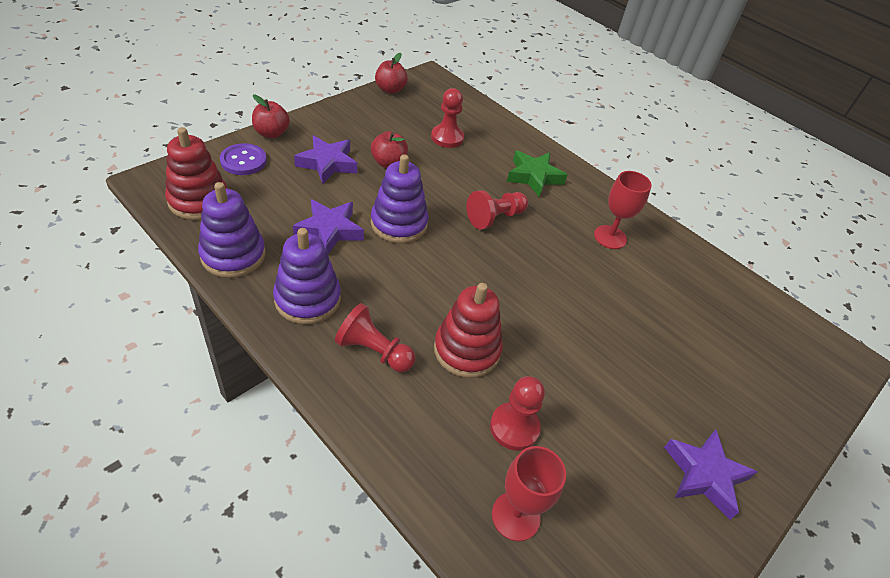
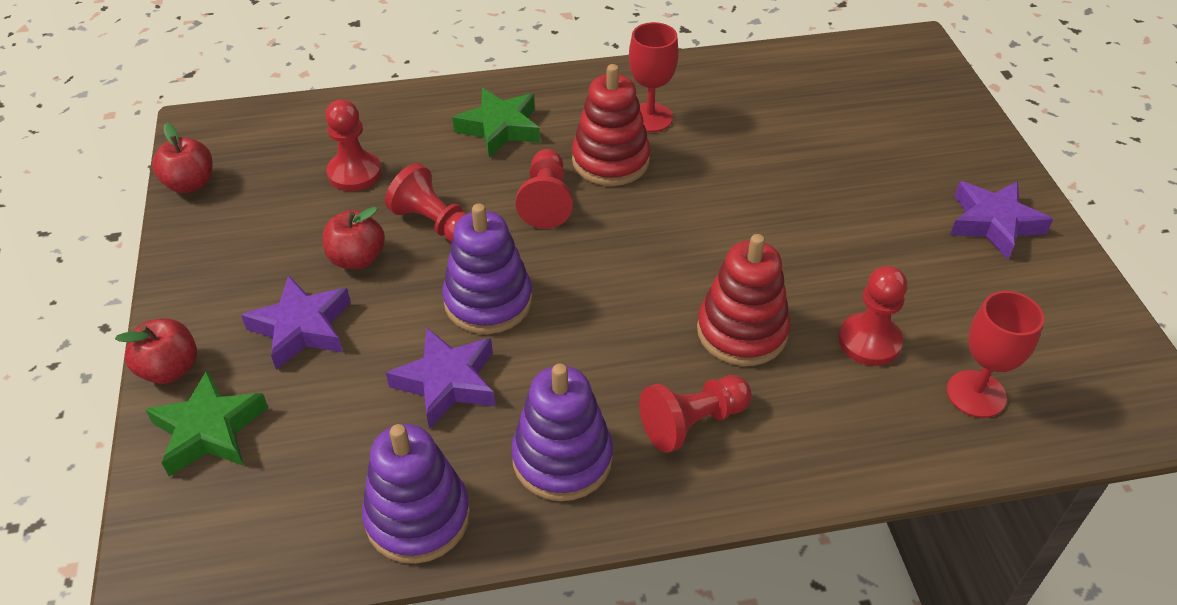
camera: 50 degrees left, 0 degrees up
red stacking toy [165,127,228,220] -> red stacking toy moved to [572,64,651,186]
purple button [220,143,267,175] -> green star [145,370,268,476]
none -> red pawn [385,163,467,243]

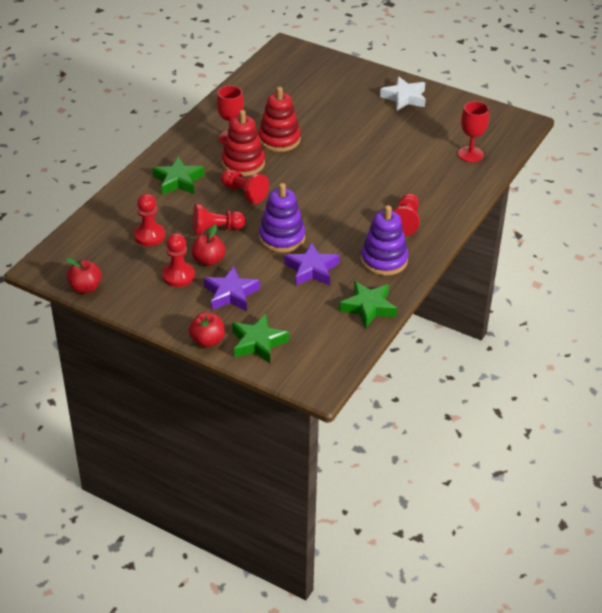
camera: 50 degrees left, 5 degrees down
purple stacking toy [362,424,470,564] -> green star [339,281,397,328]
red stacking toy [697,234,791,366] -> red stacking toy moved to [258,87,301,152]
red pawn [839,266,907,366] -> red pawn moved to [162,233,195,287]
purple star [950,181,1053,259] -> white star [380,76,426,111]

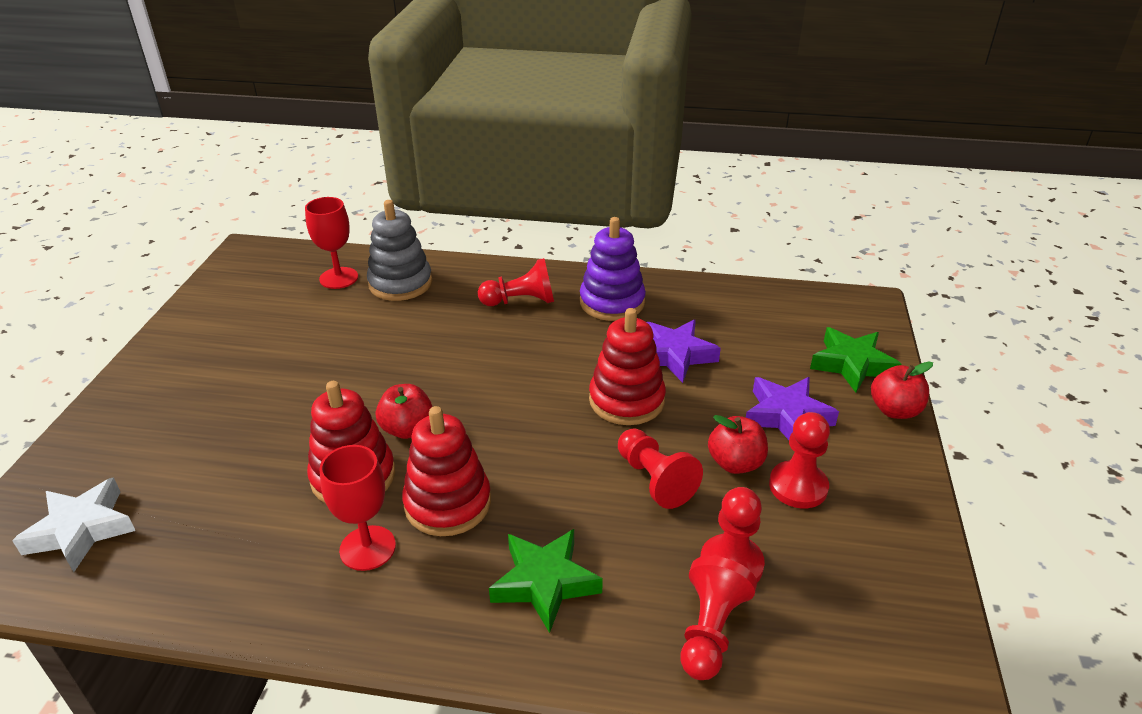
camera: 110 degrees left, 5 degrees down
red apple [66,258,102,293] -> red apple moved to [376,384,432,439]
red pawn [221,169,269,204] -> red pawn moved to [681,556,757,680]
purple stacking toy [259,183,305,253] -> red stacking toy [589,308,666,425]
green star [339,281,397,328] -> none
white star [380,76,426,111] -> white star moved to [12,477,136,572]
none -> grey stacking toy [367,200,432,301]

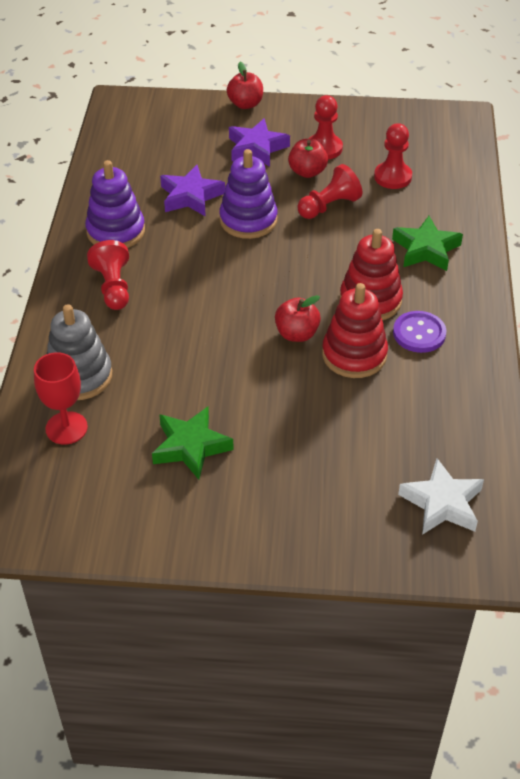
camera: 95 degrees left, 10 degrees up
red goblet [319,445,396,571] -> purple button [393,311,447,353]
red stacking toy [589,308,666,425] -> purple stacking toy [219,149,277,239]
red pawn [681,556,757,680] -> none
green star [810,327,901,393] -> green star moved to [152,407,234,480]

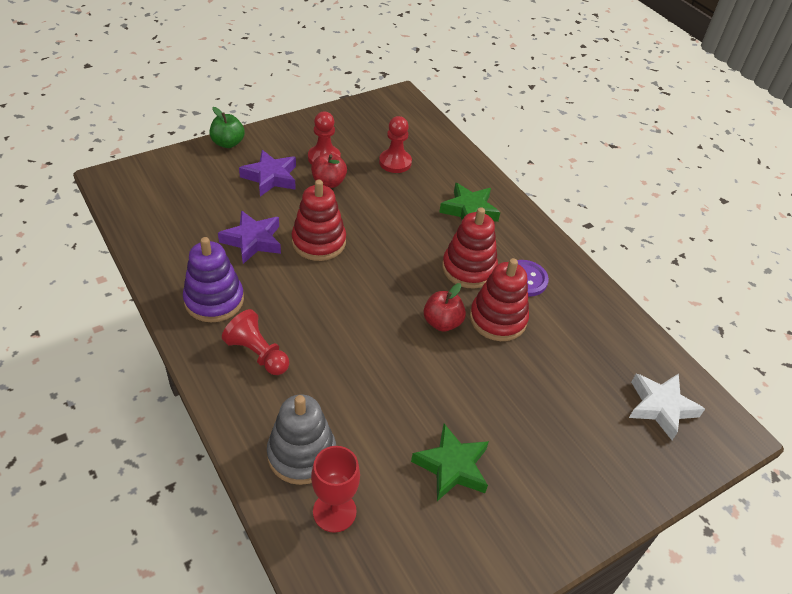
camera: 40 degrees left, 0 degrees up
purple stacking toy [219,149,277,239] -> red stacking toy [292,179,346,261]
red apple [227,62,263,109] -> green apple [209,107,245,148]
red pawn [297,164,362,219] -> none

